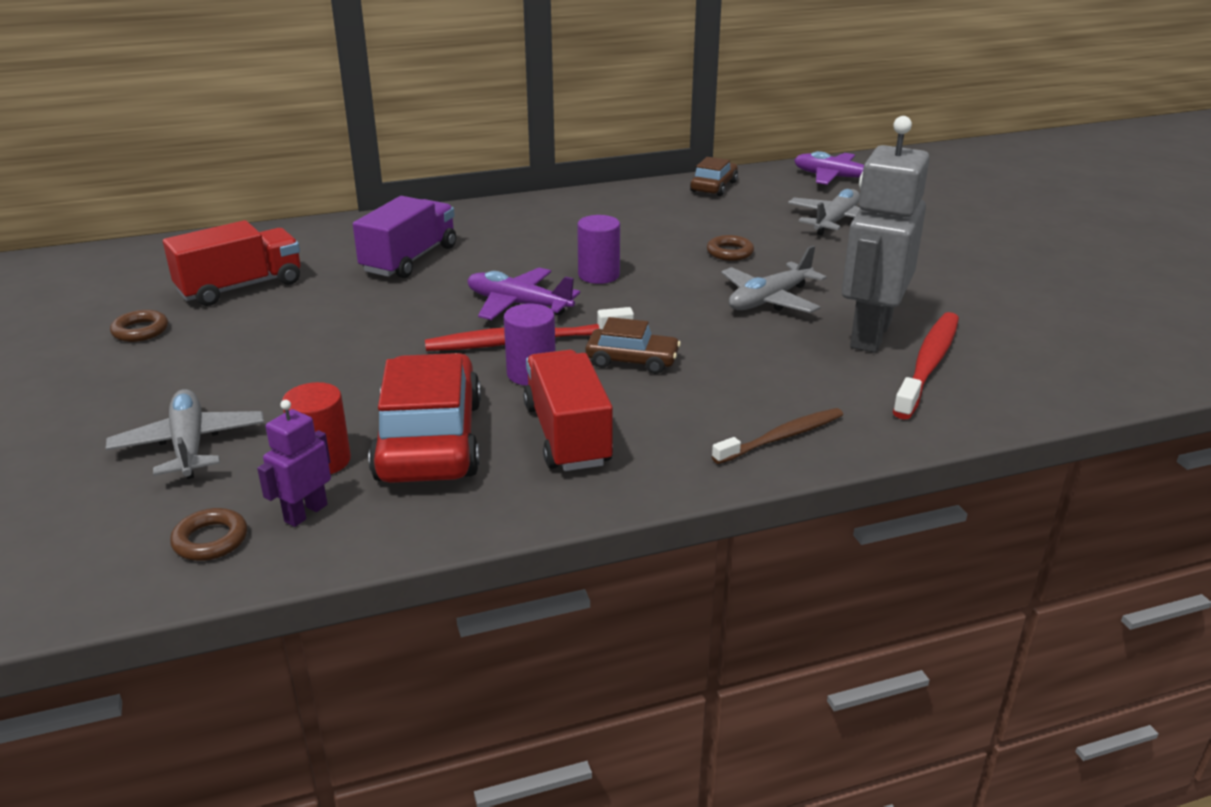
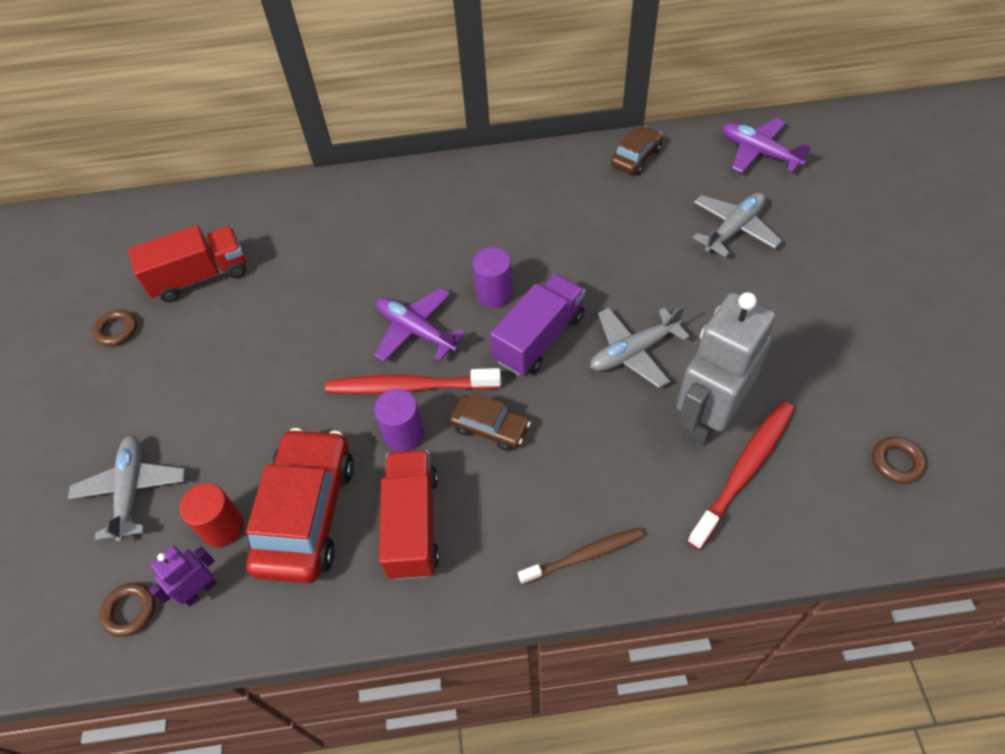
camera: 15 degrees right, 25 degrees up
purple truck [353,196,456,278] -> purple truck moved to [490,274,585,376]
brown ring [707,235,754,261] -> brown ring moved to [872,437,926,484]

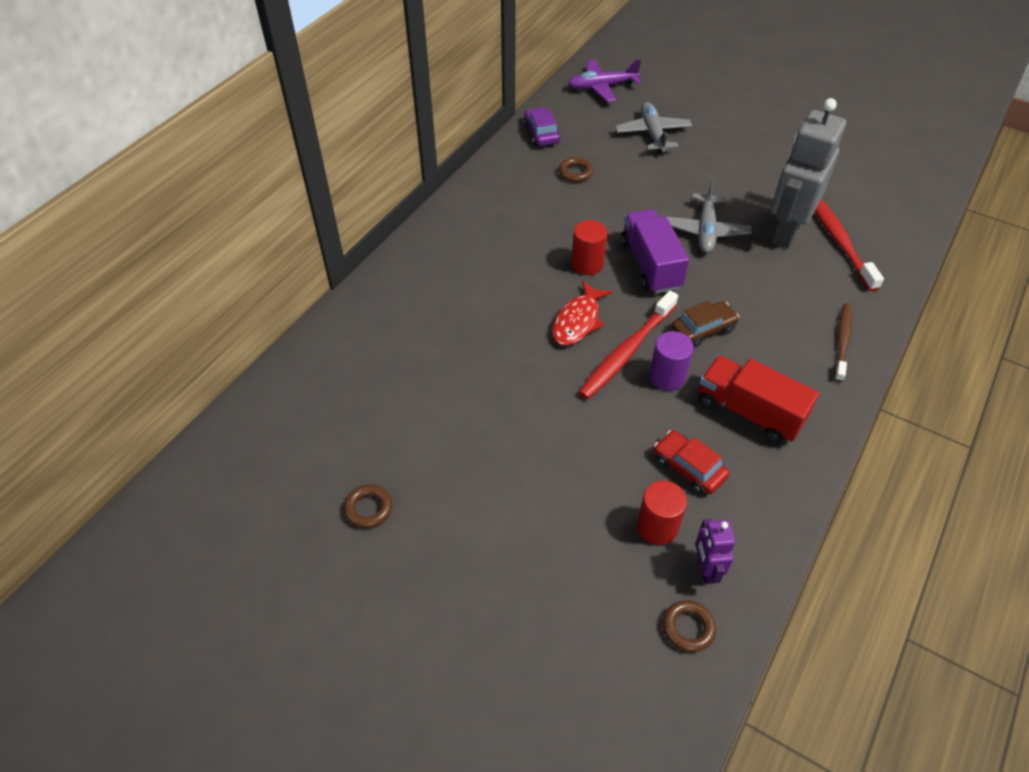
camera: 55 degrees left, 5 degrees down
grey plane [68,435,185,542] -> none
red truck [128,225,246,302] -> none
red car [246,428,354,584] -> red car [654,431,729,494], size x0.52
purple plane [375,288,466,362] -> red fish [552,280,612,346]
purple cylinder [473,247,513,308] -> red cylinder [571,220,608,275]
brown car [611,126,663,175] -> purple car [524,107,560,146]
grey robot [677,292,776,446] -> grey robot turned 45 degrees clockwise [771,98,846,249]
brown ring [872,437,926,484] -> brown ring moved to [559,157,593,182]

